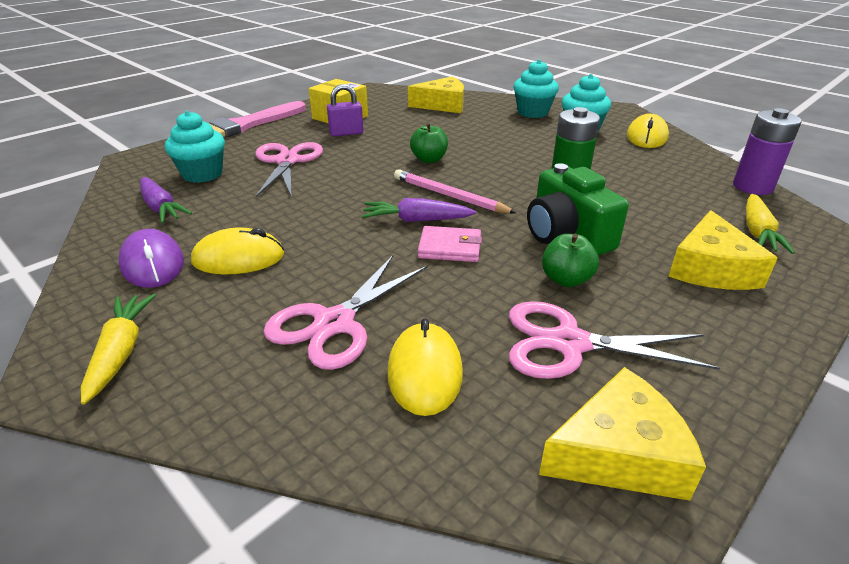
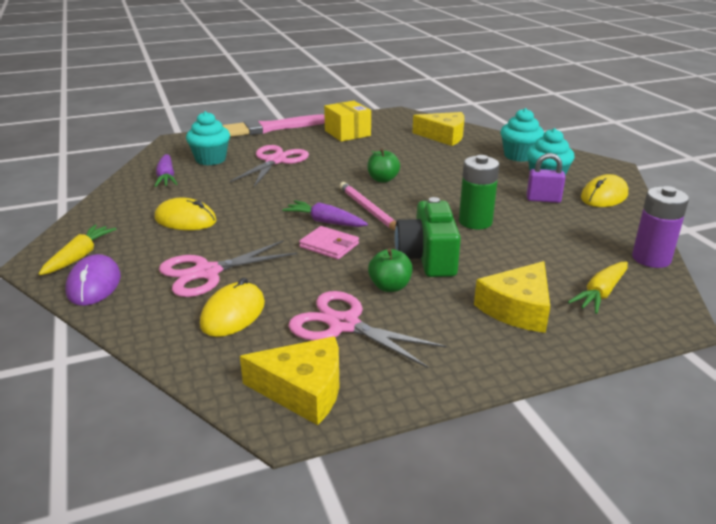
camera: 25 degrees right, 5 degrees down
purple mouse [119,229,184,288] -> purple mouse moved to [65,254,121,306]
purple padlock [327,84,363,137] -> purple padlock moved to [527,153,566,203]

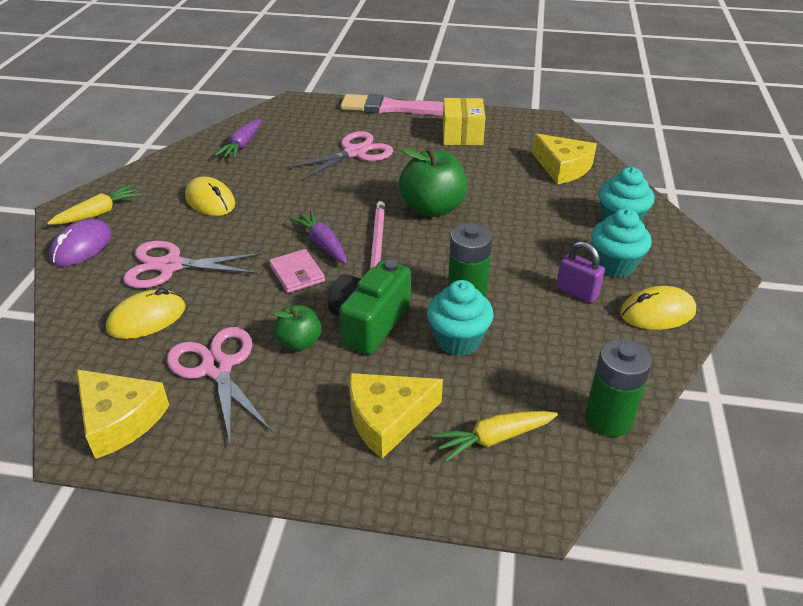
camera: 30 degrees right, 10 degrees up
turquoise cupcake [186,111,230,165] -> turquoise cupcake moved to [427,280,494,356]
green apple [367,148,400,183] -> green apple [399,147,468,217], size x1.79
purple battery [632,186,689,268] -> green battery [585,339,652,437]

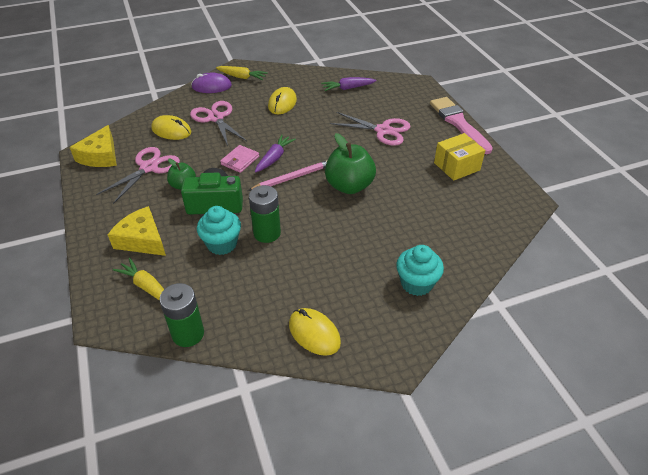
camera: 60 degrees right, 5 degrees up
yellow cheese [532,134,597,184] -> none
purple padlock [556,241,605,303] -> none
turquoise cupcake [591,208,652,277] -> none

